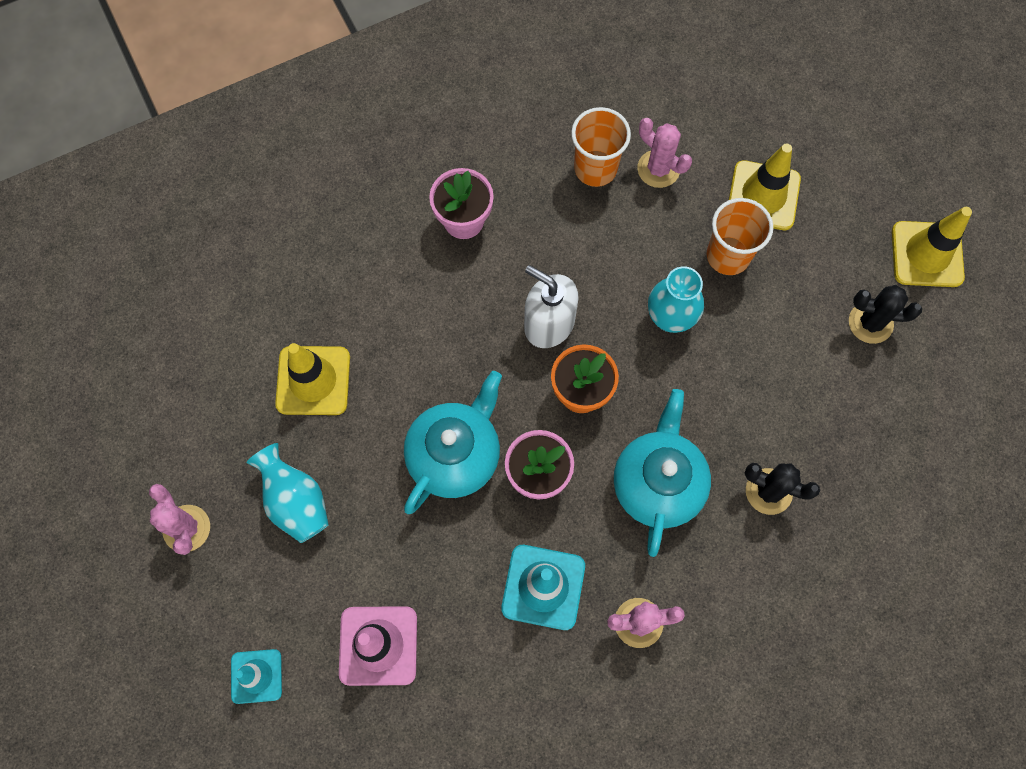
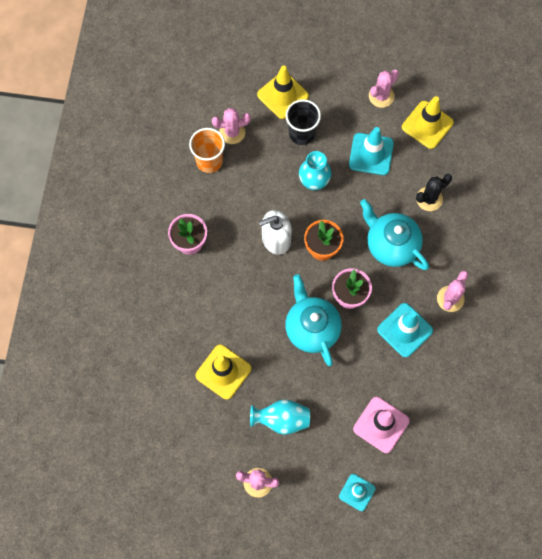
camera: 55 degrees left, 0 degrees up
orange cup [707,198,773,275] -> black cup [286,99,321,145]
black cactus [849,285,922,344] -> pink cactus [369,69,399,108]
yellow traffic cone [892,207,972,287] -> yellow traffic cone moved to [402,96,454,149]
none -> turquoise traffic cone [349,127,394,175]

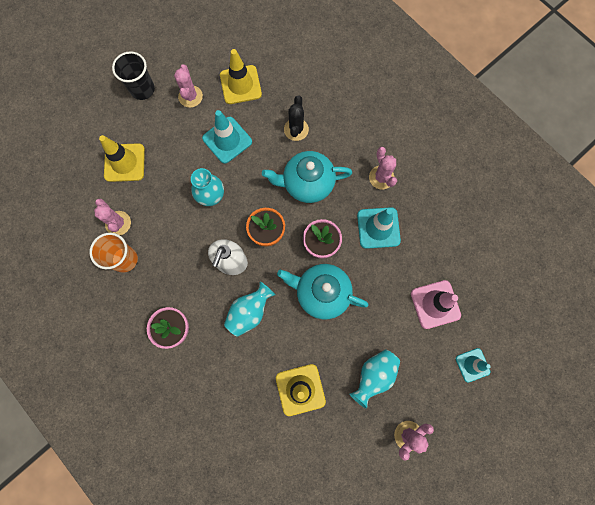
camera: 50 degrees left, 5 degrees up
pink cactus [212,108,251,144] -> pink cactus turned 60 degrees counterclockwise [94,199,131,235]
black cup [286,99,321,145] -> black cup moved to [112,51,155,100]
none -> turquoise vase [224,281,276,337]

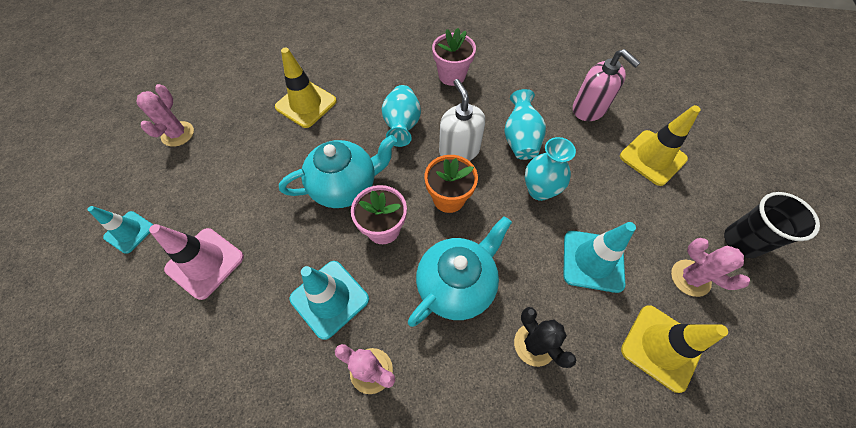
camera: 140 degrees right, 15 degrees down
orange cup [89,233,138,273] -> none
pink cactus [94,199,131,235] -> pink soap dispenser [573,49,641,121]
turquoise vase [349,350,400,409] -> turquoise vase moved to [504,89,546,160]

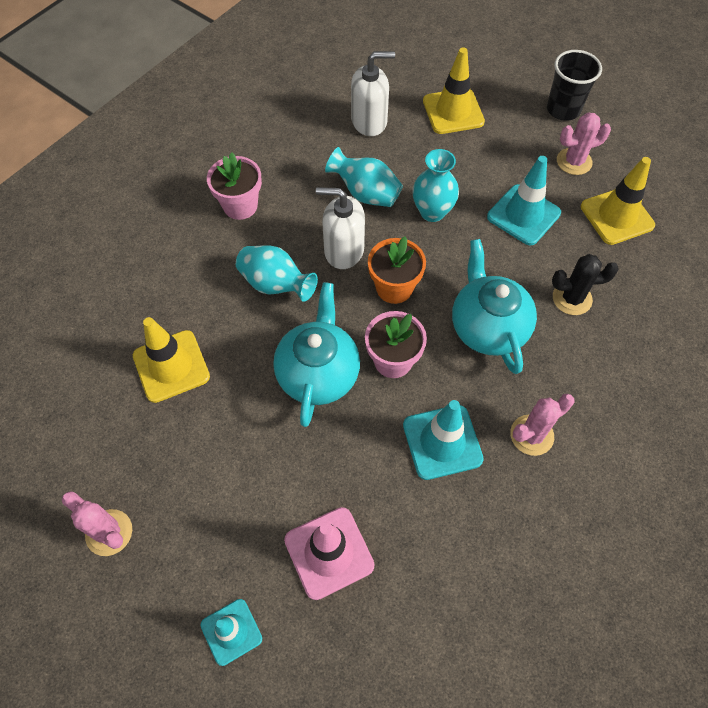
camera: 60 degrees left, 0 degrees up
pink soap dispenser [573,49,641,121] -> white soap dispenser [351,51,395,136]

